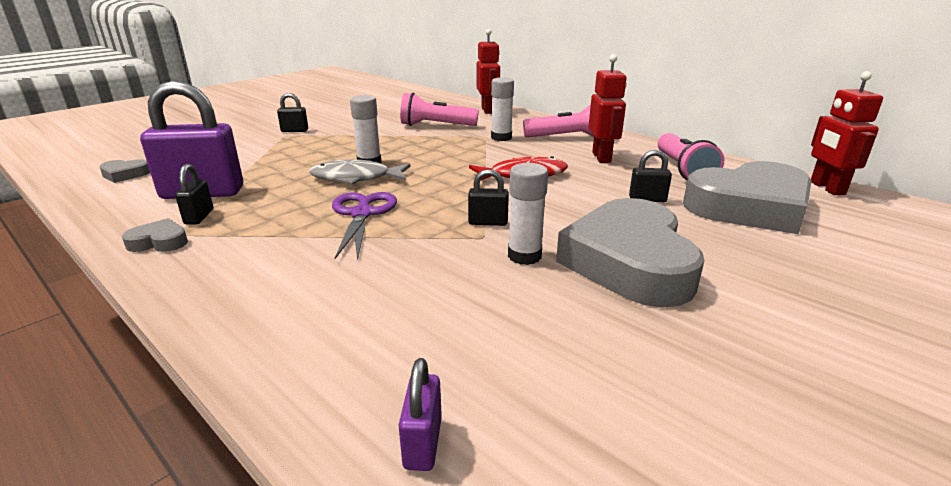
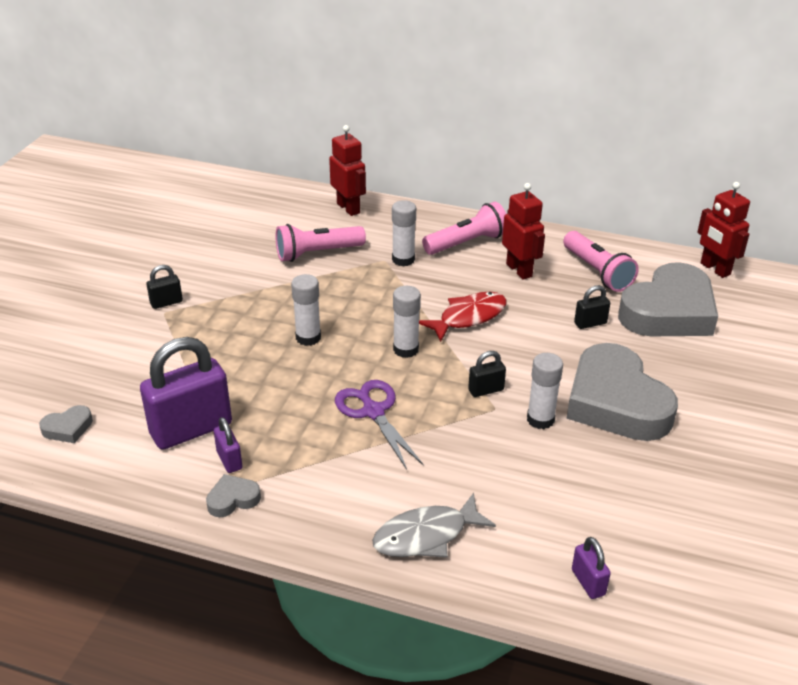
camera: 25 degrees left, 10 degrees up
black padlock [175,164,213,225] -> purple padlock [214,417,243,473]
grey fish [309,159,411,185] -> grey fish moved to [372,493,496,557]
none -> white glue stick [393,286,421,358]

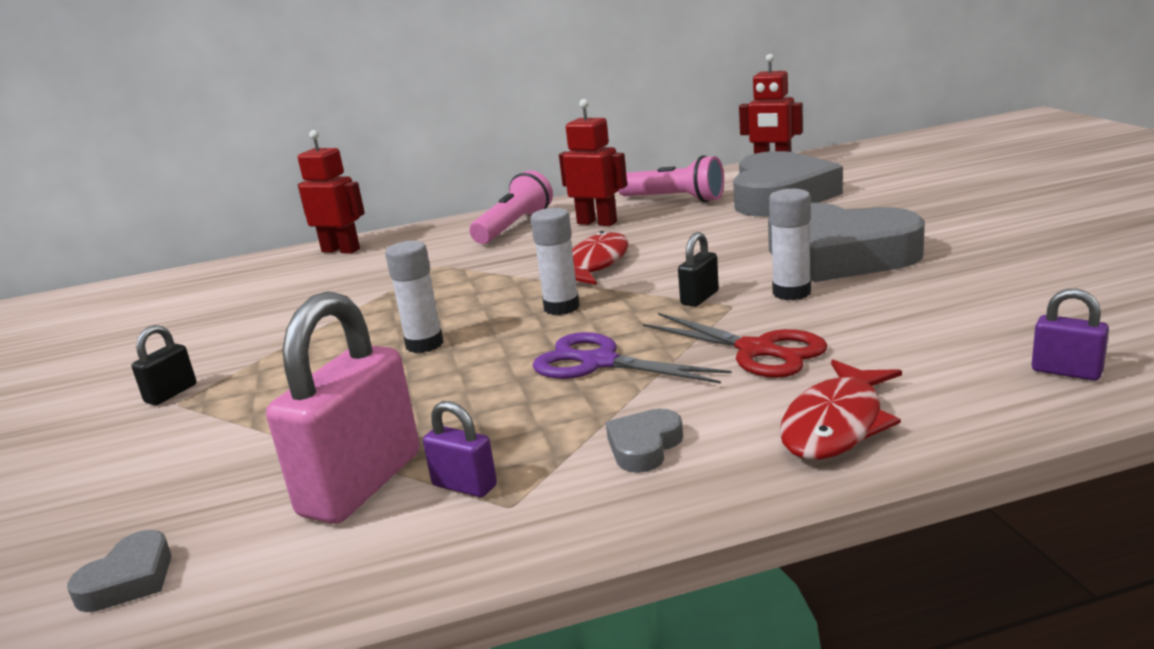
camera: 30 degrees left, 15 degrees down
purple padlock [140,337,232,450] -> pink padlock [266,291,420,524]
grey heart [206,474,261,517] -> grey heart moved to [606,409,683,473]
pink flashlight [276,224,366,262] -> none
grey fish [372,493,496,557] -> red fish [780,360,902,460]
white glue stick [392,200,416,267] -> none
black padlock [574,285,610,329] -> none
none -> red scissors [643,313,828,378]

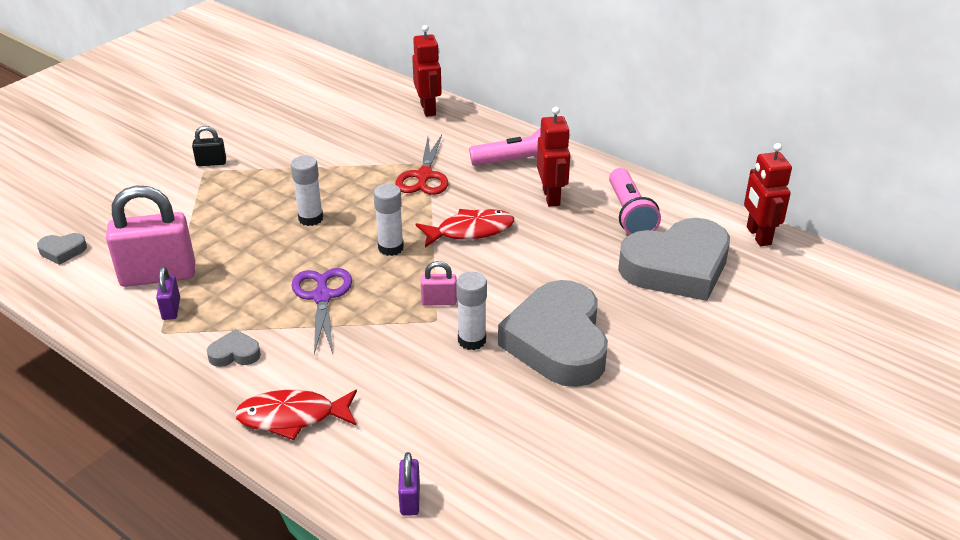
camera: 50 degrees right, 15 degrees up
red scissors [643,313,828,378] -> red scissors moved to [395,135,448,195]
black padlock [678,232,719,307] -> pink padlock [421,261,457,305]

